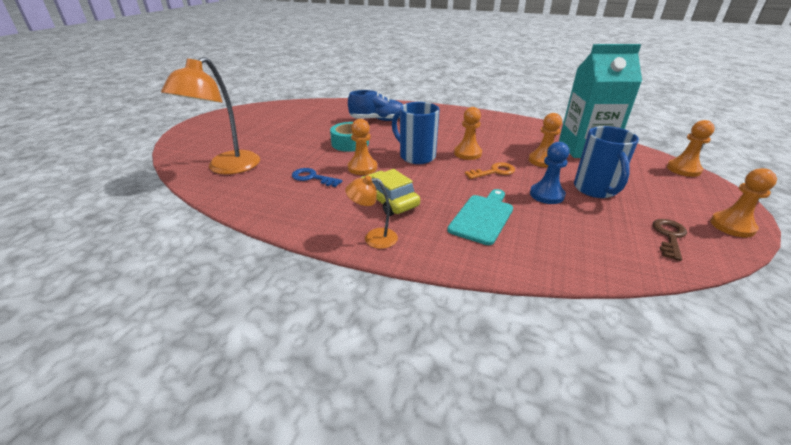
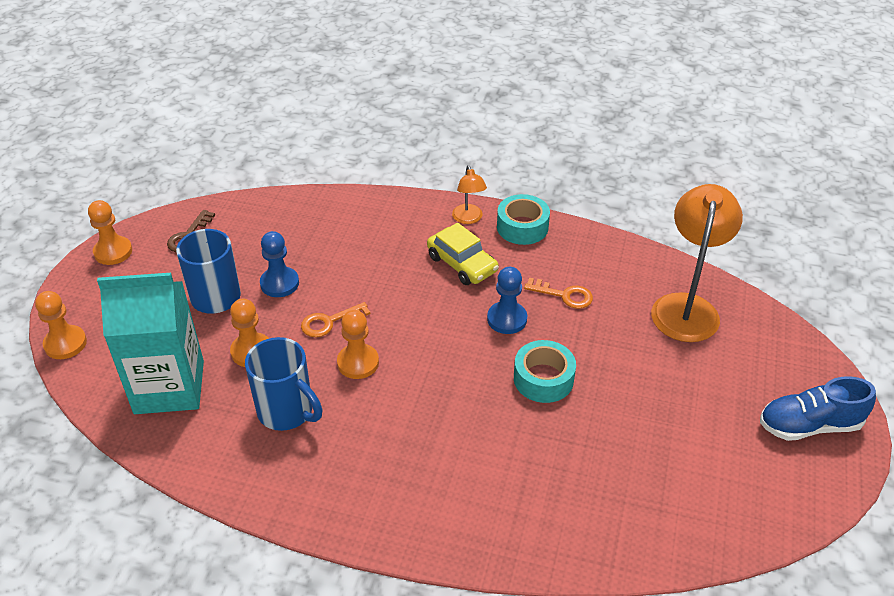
camera: 175 degrees right, 10 degrees up
blue key [292,168,342,187] -> orange key [524,278,593,309]
orange lamp [345,176,398,249] -> orange lamp turned 75 degrees clockwise [452,165,487,224]
blue shoe [348,90,403,121] -> blue shoe moved to [760,376,876,441]
orange pawn [348,119,377,175] -> blue pawn [487,267,527,334]
blue mug [392,102,440,164] -> blue mug moved to [245,337,323,431]
turquoise cutting board [447,189,513,245] -> none
none -> turquoise tape [497,194,550,245]

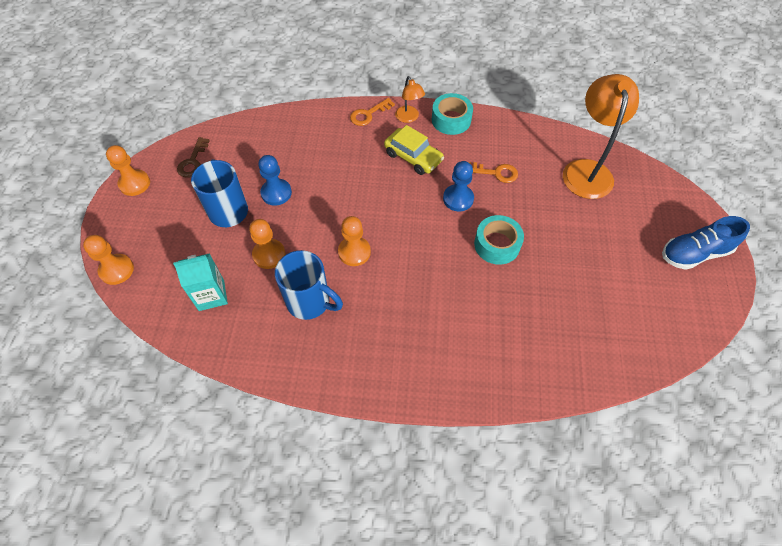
camera: 10 degrees left, 15 degrees up
turquoise carton [97,273,204,414] -> turquoise carton [173,253,228,311], size x0.57
orange key [301,302,370,337] -> orange key moved to [350,98,395,126]

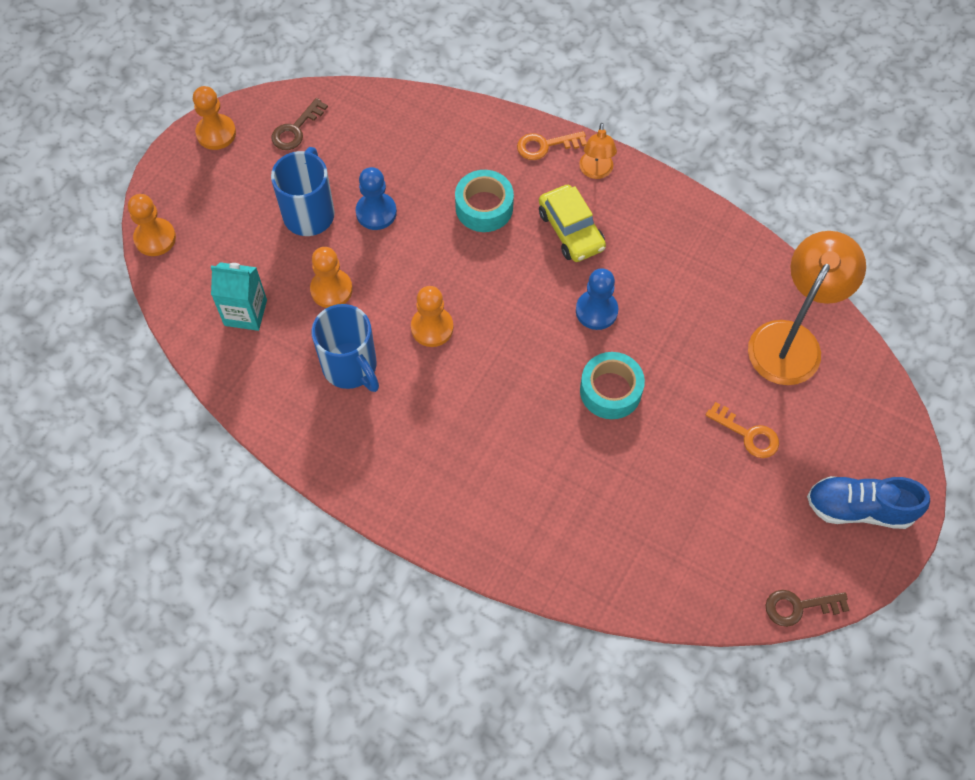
camera: 25 degrees right, 5 degrees up
turquoise tape [432,93,473,135] -> turquoise tape moved to [455,170,514,232]
orange key [469,162,518,183] -> orange key moved to [706,402,779,458]
none -> brown key [766,590,849,627]

